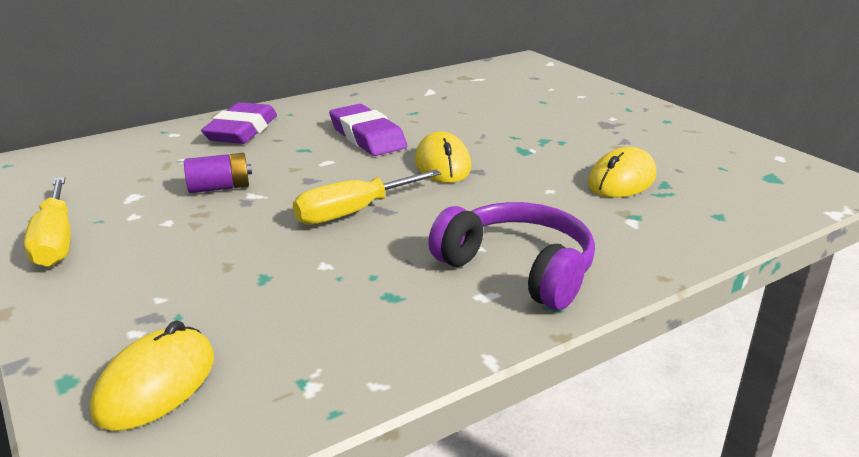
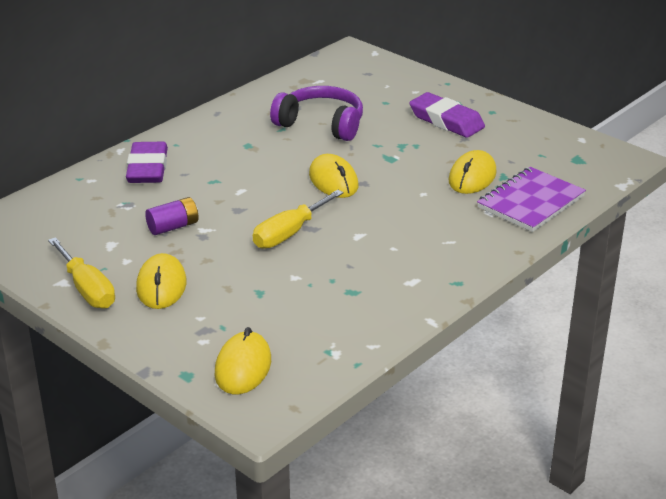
camera: 15 degrees left, 5 degrees up
purple eraser [329,104,407,156] -> purple eraser moved to [409,92,485,138]
purple headphones [428,202,595,310] -> purple headphones moved to [270,86,363,141]
none -> yellow mouse [136,253,186,309]
none -> purple notebook [477,167,586,232]

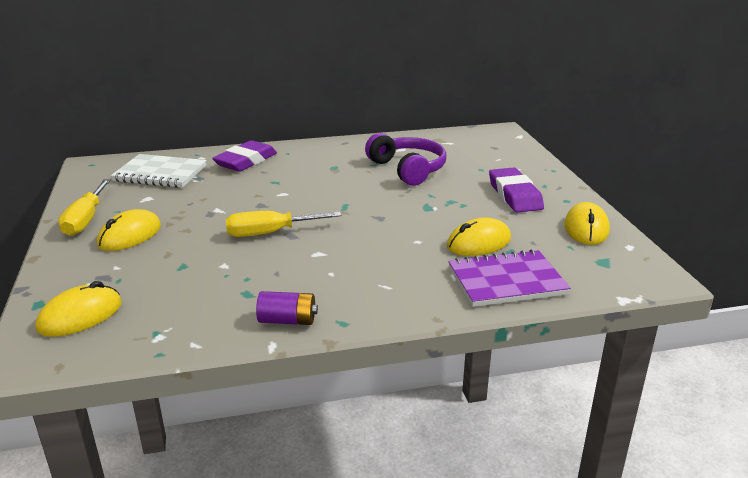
camera: 35 degrees right, 5 degrees down
purple battery [145,197,199,235] -> purple battery moved to [256,291,318,325]
yellow mouse [309,154,359,198] -> yellow mouse moved to [565,202,610,245]
none -> white notebook [111,154,207,188]

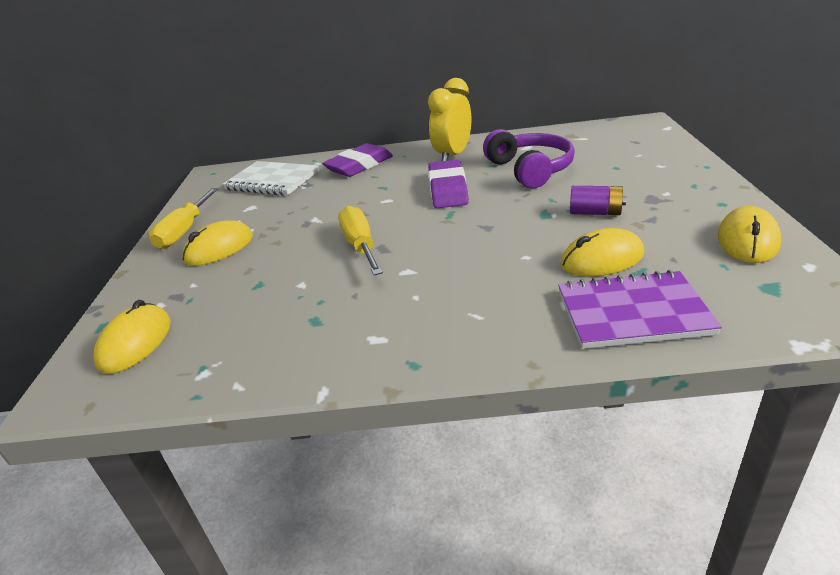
camera: 15 degrees right, 5 degrees up
yellow mouse [35,281,122,337] -> yellow mouse turned 45 degrees counterclockwise [93,300,171,374]
yellow screwdriver [226,211,341,237] -> yellow screwdriver turned 75 degrees clockwise [338,206,383,275]
purple battery [256,291,318,325] -> purple battery moved to [570,186,626,215]
purple eraser [489,168,544,213] -> purple eraser moved to [428,160,469,208]
none -> yellow clock [428,78,471,161]

